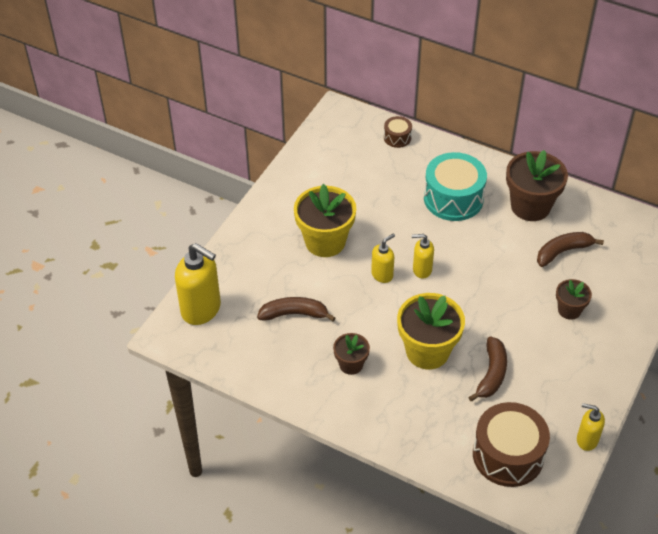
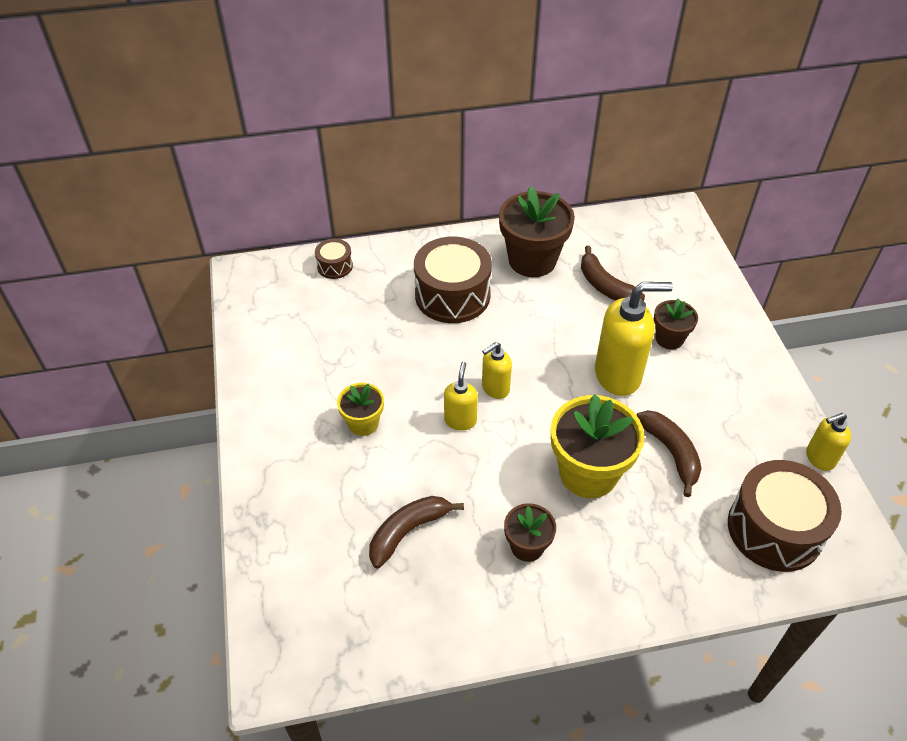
camera: 40 degrees left, 0 degrees up
yellow soap dispenser [175,243,221,325] -> yellow soap dispenser moved to [595,282,673,396]
yellow flower pot [294,184,356,257] -> yellow flower pot [337,383,384,436], size x0.54
turquoise drum [424,152,487,221] -> brown drum [414,237,492,323]
brown banana [537,232,604,267] -> brown banana turned 60 degrees counterclockwise [581,246,645,301]

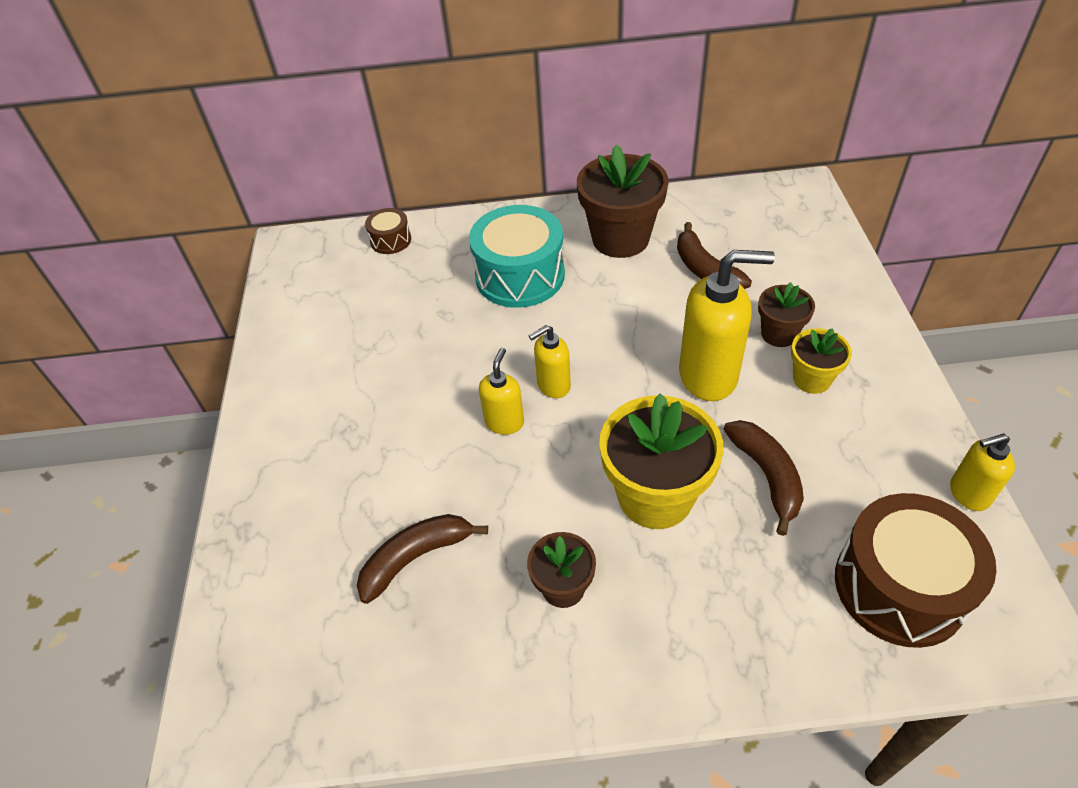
camera: 10 degrees right, 0 degrees up
yellow flower pot [337,383,384,436] -> yellow flower pot moved to [791,328,852,394]
brown drum [414,237,492,323] -> turquoise drum [469,205,565,308]

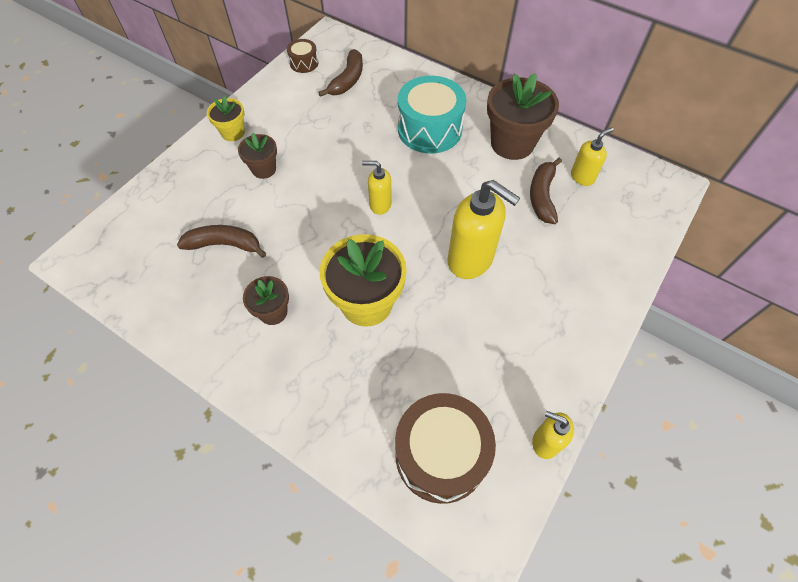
camera: 35 degrees right, 10 degrees up
brown drum [365,208,411,254] -> brown drum moved to [287,39,318,73]
yellow soap dispenser [479,348,524,435] -> yellow soap dispenser moved to [571,127,614,186]
brown banana [724,420,804,536] -> brown banana moved to [318,49,363,97]
brown flower pot [758,282,815,347] -> brown flower pot moved to [238,133,277,179]
yellow flower pot [791,328,852,394] -> yellow flower pot moved to [207,96,245,141]

